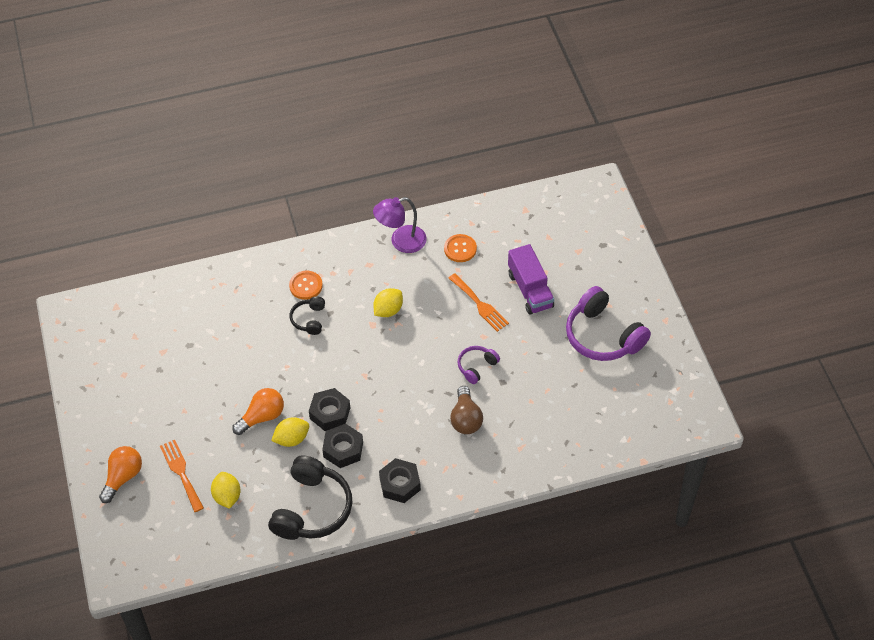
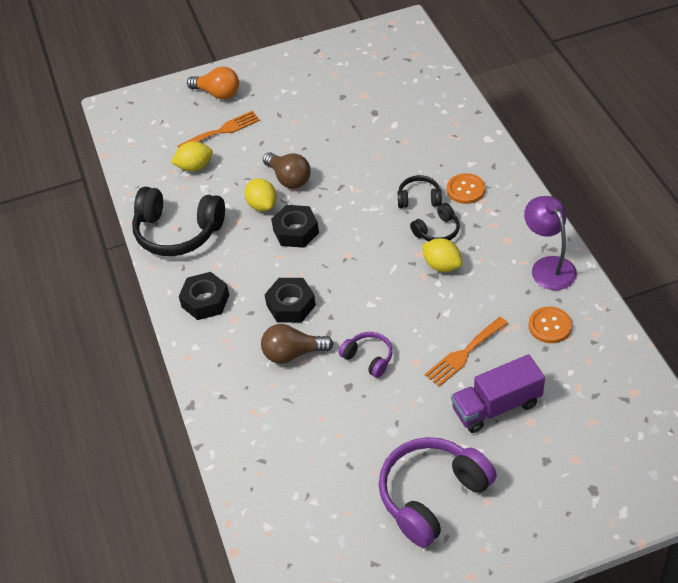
camera: 90 degrees right, 5 degrees down
orange light bulb [232,388,284,435] -> brown light bulb [263,152,311,189]
black nut [322,424,363,468] -> black nut moved to [264,278,316,323]
none -> black headphones [410,203,460,241]

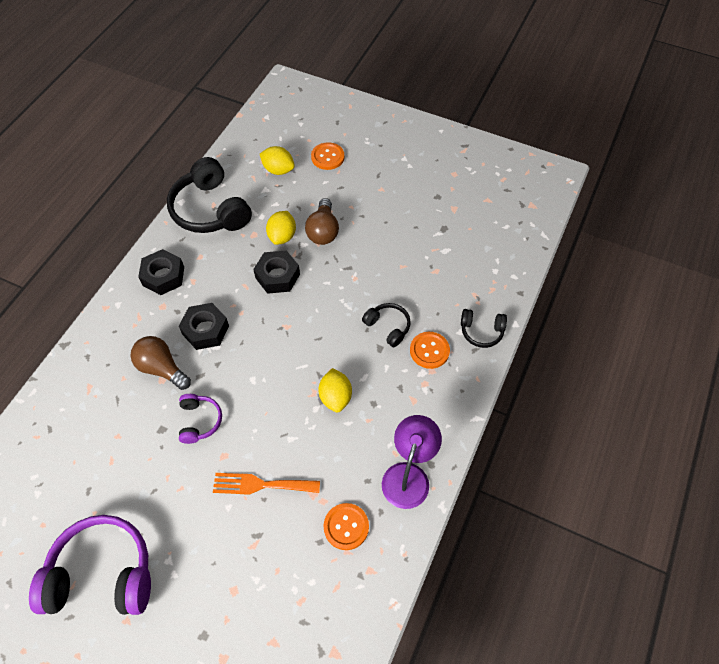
camera: 40 degrees right, 10 degrees up
orange fork [178,111,260,148] -> orange button [311,142,345,170]
orange light bulb [187,67,239,99] -> none
black headphones [410,203,460,241] -> black headphones moved to [461,309,507,348]
purple truck [451,354,545,433] -> none

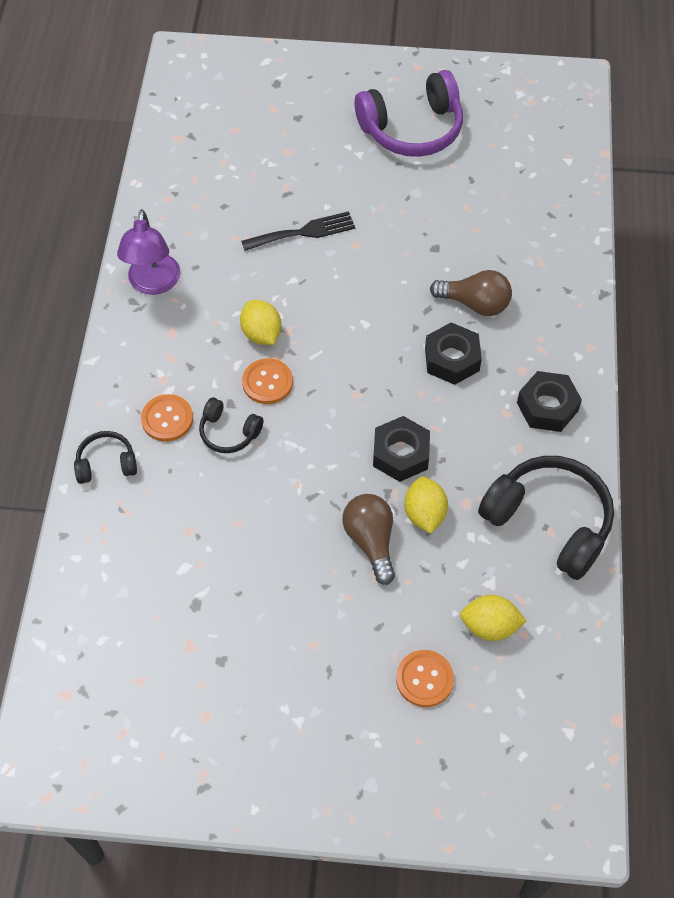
camera: 160 degrees right, 0 degrees up
purple headphones [179,394,222,444] -> none
orange fork [213,473,320,495] -> black fork [241,211,355,251]
orange button [324,503,369,550] -> orange button moved to [242,358,293,404]

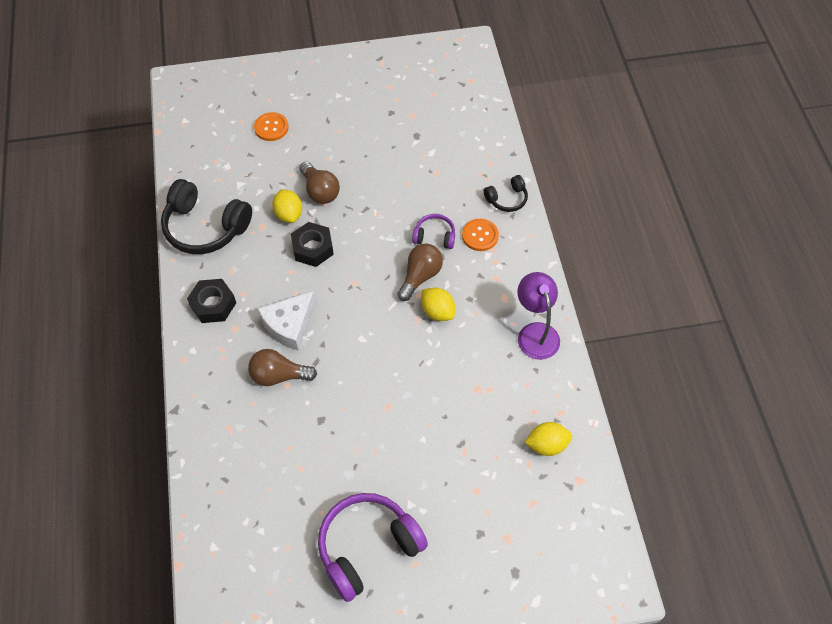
camera: 165 degrees right, 0 degrees up
black headphones [199,398,263,453] -> purple headphones [412,214,455,249]
black fork [241,211,355,251] -> none
orange button [242,358,293,404] -> brown light bulb [397,244,443,301]
black nut [425,322,482,385] -> white cheese [258,291,316,351]
yellow lemon [460,595,527,641] -> yellow lemon moved to [524,422,572,456]

